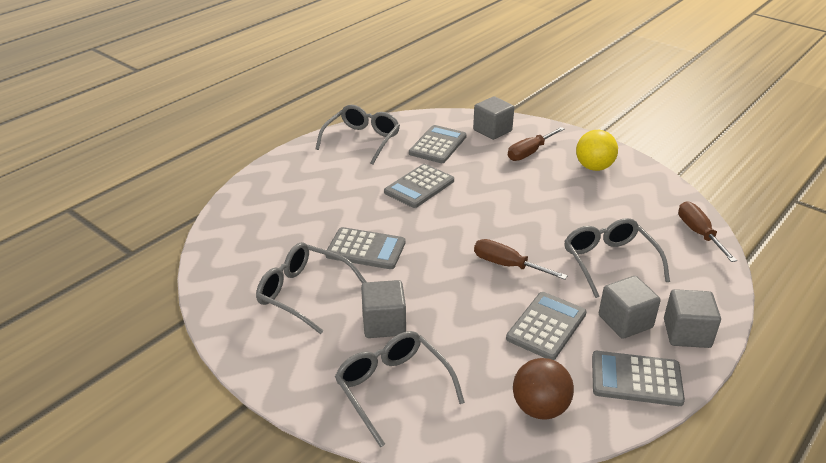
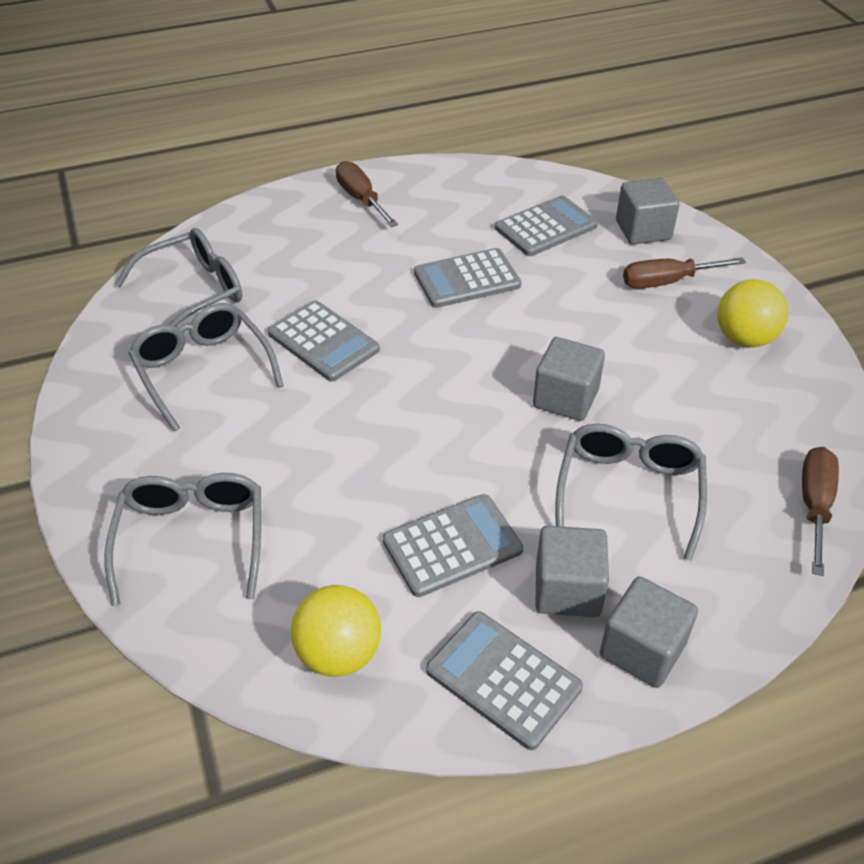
camera: 30 degrees right, 10 degrees up
grey glasses [316,105,400,164] -> grey glasses moved to [115,228,242,326]
grey cube [361,280,406,338] -> grey cube moved to [533,337,605,421]
brown screwdriver [474,239,568,280] -> brown screwdriver moved to [336,161,398,227]
brown ball [513,358,574,420] -> yellow ball [291,585,381,677]

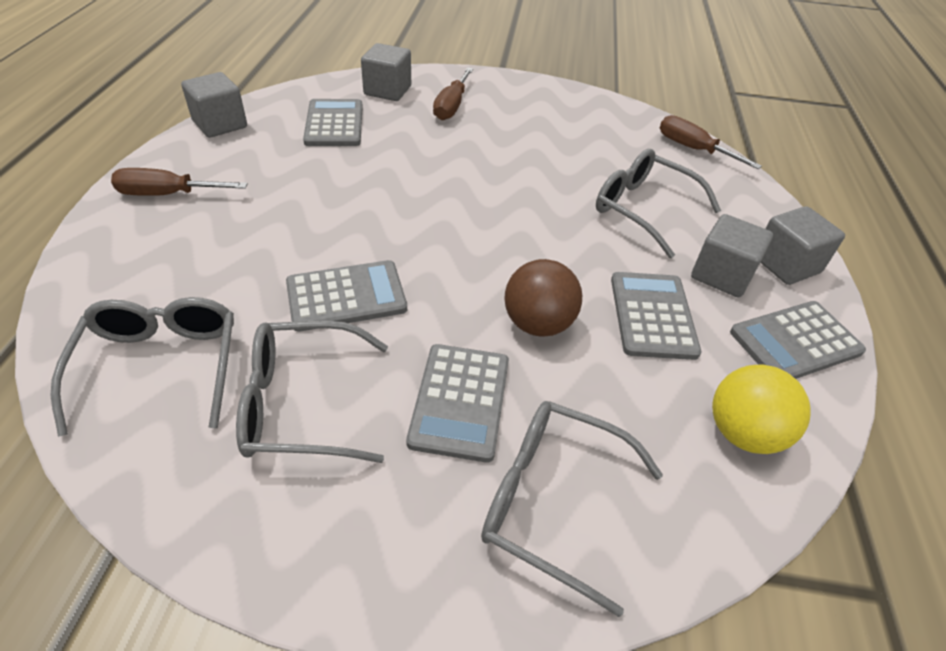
camera: 65 degrees left, 0 degrees up
grey calculator [414,248,521,308] -> grey calculator moved to [406,344,509,462]
grey cube [533,337,605,421] -> grey cube moved to [181,72,247,138]
yellow ball [717,279,788,347] -> none
none -> brown ball [504,259,582,337]

